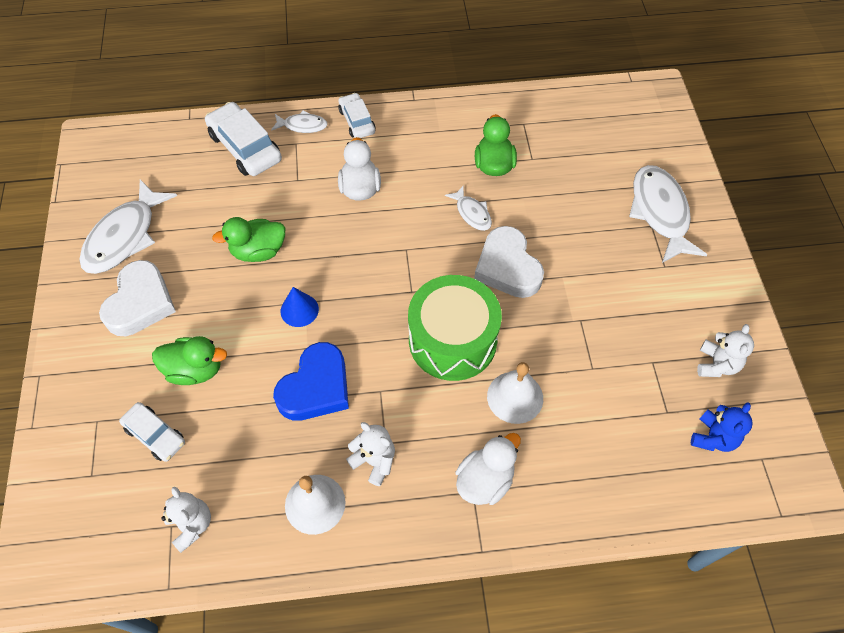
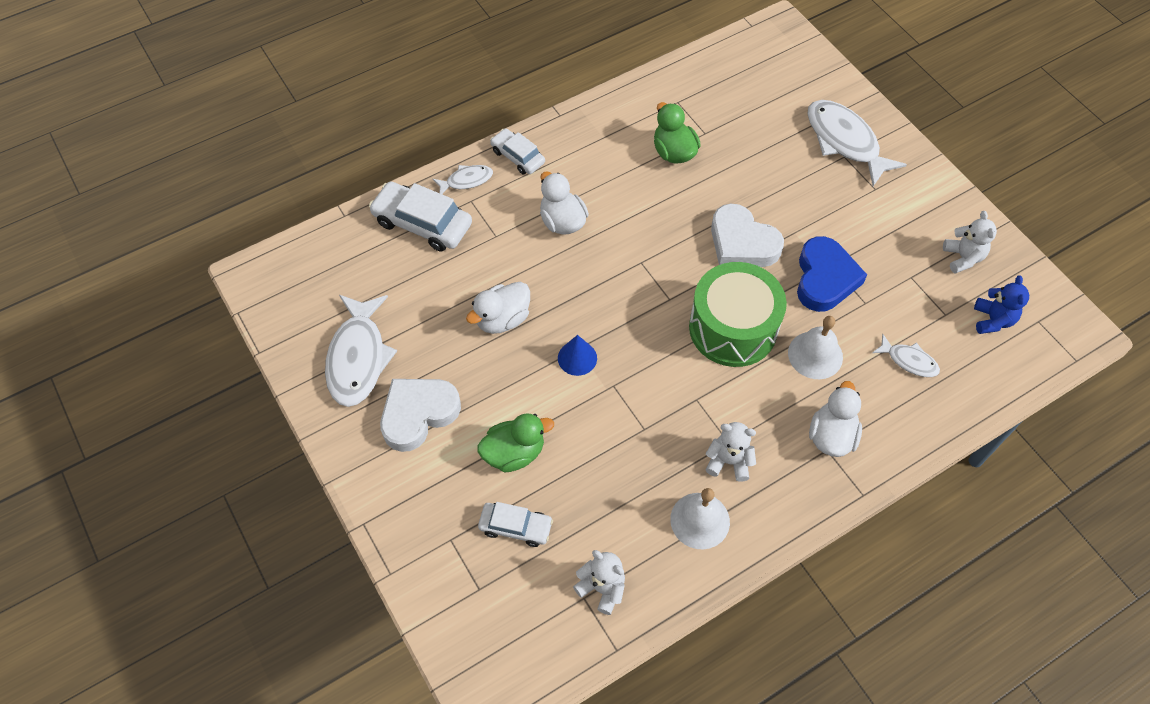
camera: 25 degrees left, 0 degrees up
white heart [99,260,176,336] -> white heart turned 120 degrees counterclockwise [380,379,461,452]
green duck [212,217,285,262] -> white duck [466,282,530,334]
blue heart [273,342,349,421] -> blue heart moved to [797,236,867,312]
white fish [445,186,492,231] -> white fish moved to [872,334,940,377]

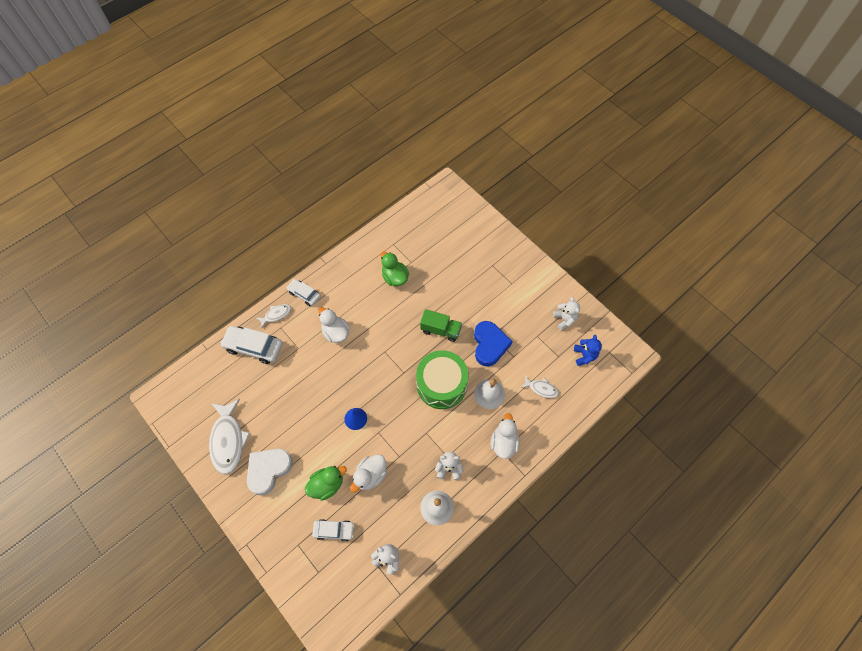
camera: 10 degrees left, 5 degrees up
white duck [466,282,530,334] -> white duck moved to [350,454,387,492]
white heart [711,204,784,267] -> green truck [420,309,462,342]
white fish [807,100,907,186] -> none

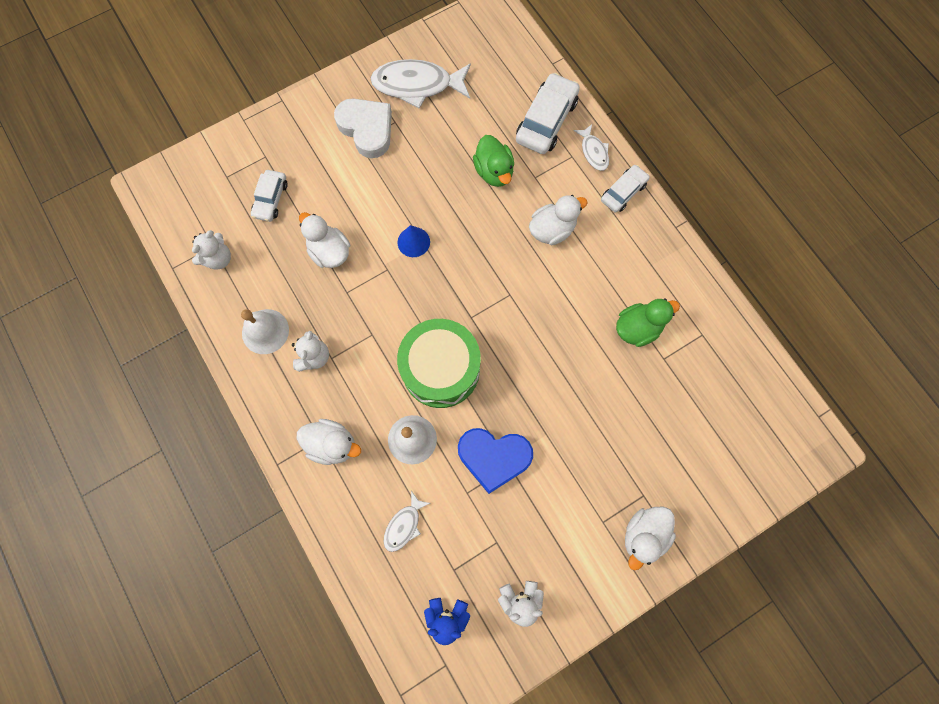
camera: 100 degrees right, 10 degrees up
green duck [305,466,347,501] -> green duck moved to [473,135,514,187]
green truck [420,309,462,342] -> none
none -> white duck [625,507,676,570]

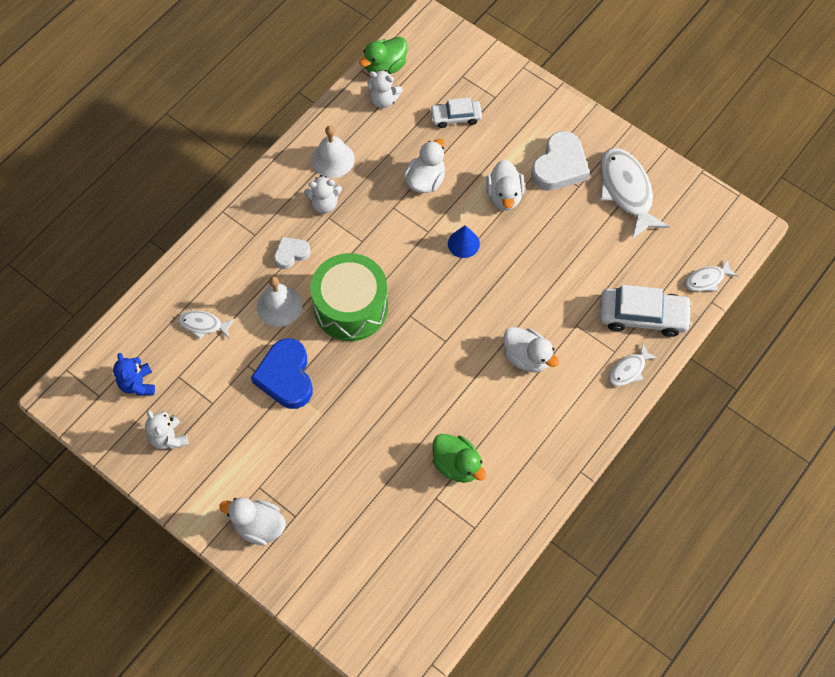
camera: 70 degrees right, 10 degrees down
white duck [297,419,361,465] -> white duck moved to [486,160,525,211]
green duck [473,135,514,187] -> green duck moved to [359,36,407,74]
white car [601,165,650,213] -> none
none -> white heart [274,237,311,269]
none -> white fish [685,259,738,292]

